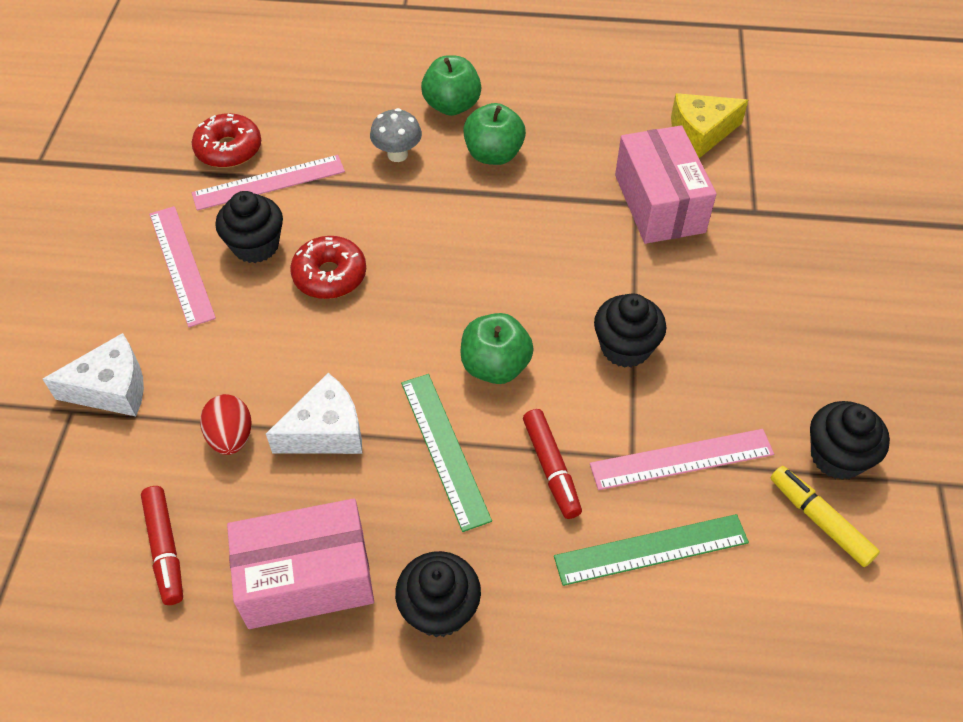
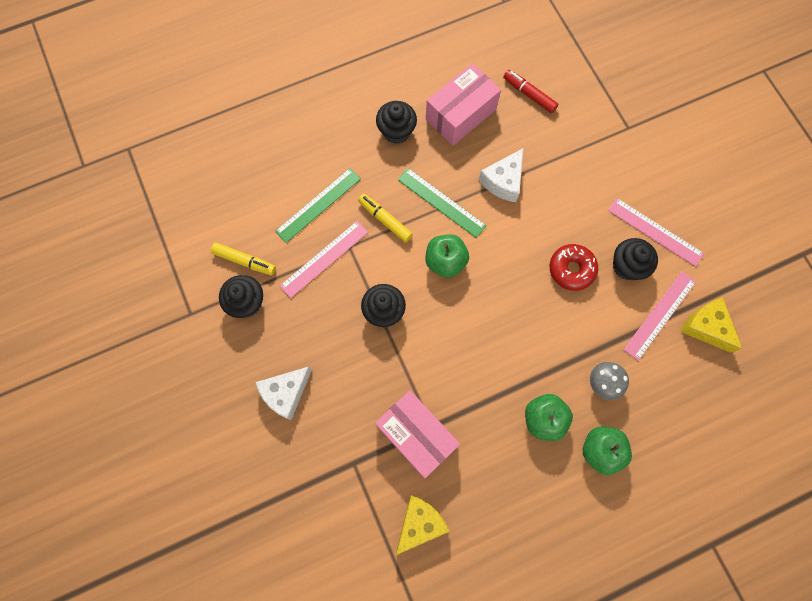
camera: 150 degrees right, 20 degrees up
white cheese [43,333,144,416] -> white cheese moved to [255,367,312,420]
red donut [192,113,261,168] -> yellow cheese [681,298,742,353]
red egg [200,394,252,455] -> none
red marker [523,409,582,519] -> yellow marker [358,194,413,243]

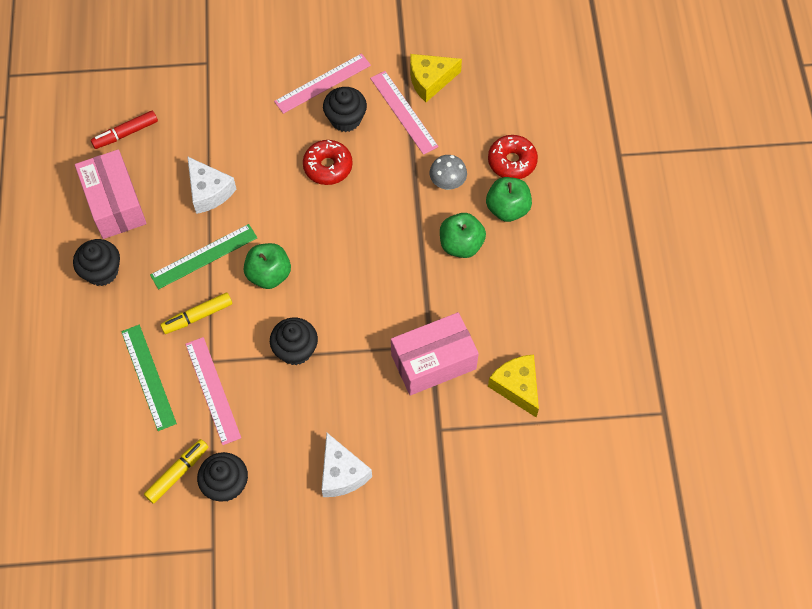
camera: 70 degrees left, 10 degrees down
none -> red donut [488,135,538,179]

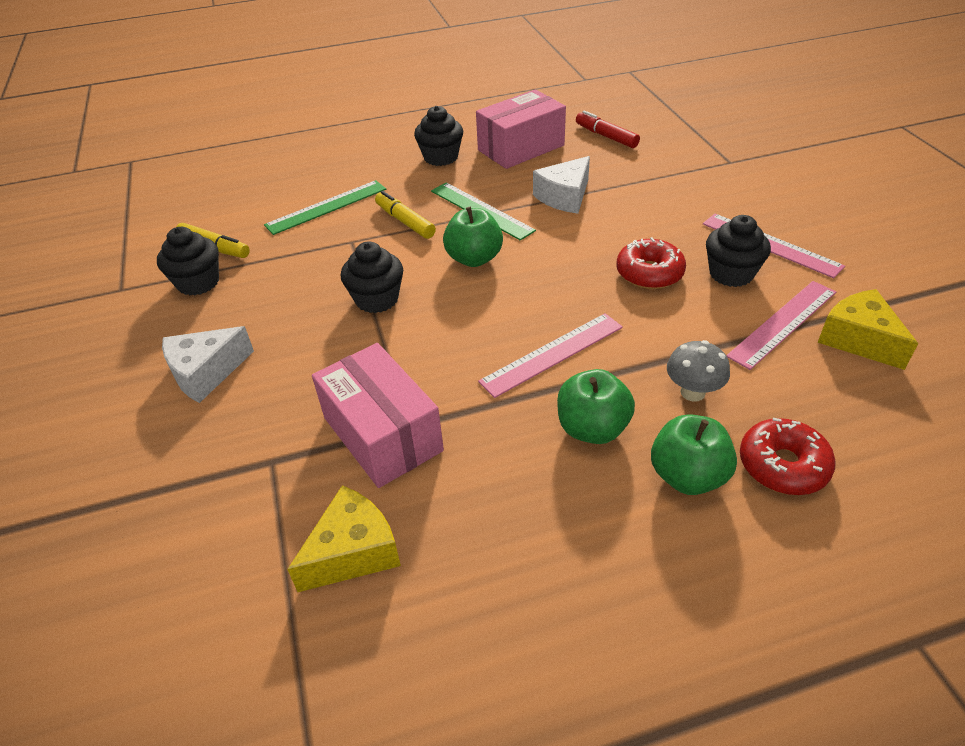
camera: 80 degrees right, 20 degrees down
pink ruler [185,337,241,445] -> pink ruler moved to [478,313,623,398]

